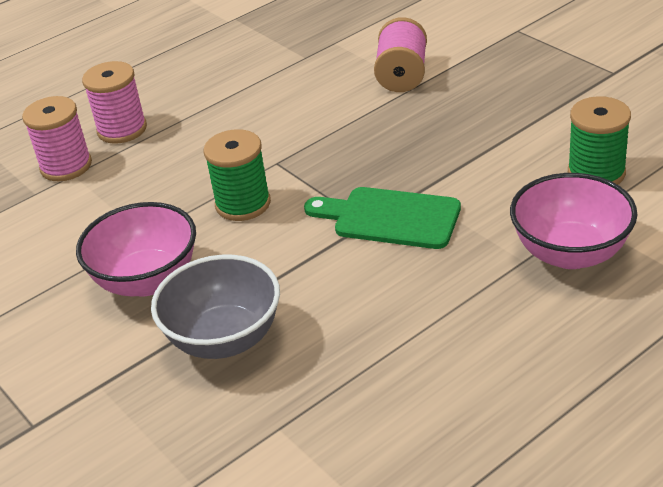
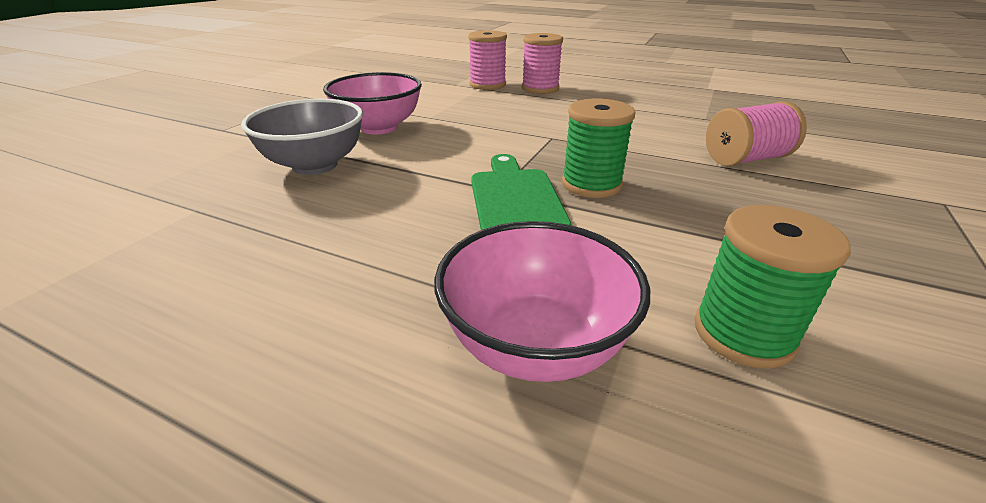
camera: 60 degrees right, 5 degrees down
green spool [204,129,271,221] -> green spool moved to [562,99,635,198]

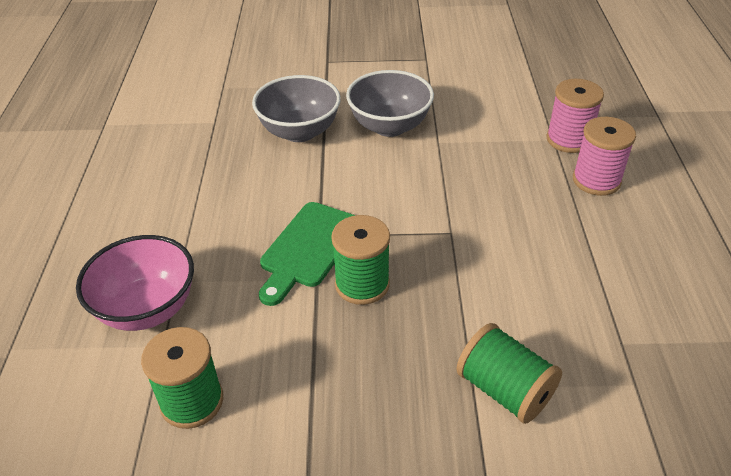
camera: 65 degrees right, 10 degrees up
pink bowl [323,72,422,134] -> grey bowl [346,70,434,137]
green cutting board [471,154,572,230] -> green cutting board turned 150 degrees clockwise [259,202,356,306]
pink spool [706,101,807,166] -> green spool [456,323,562,424]

